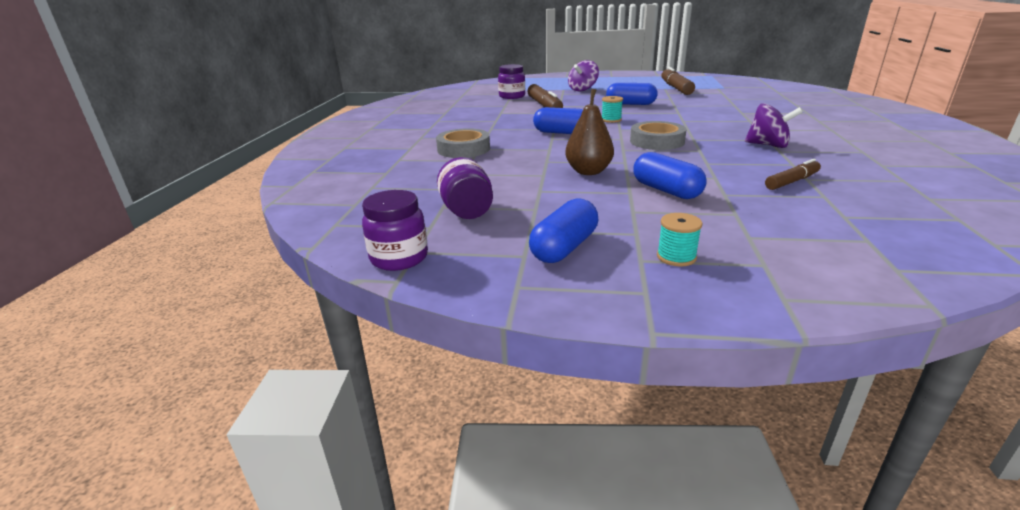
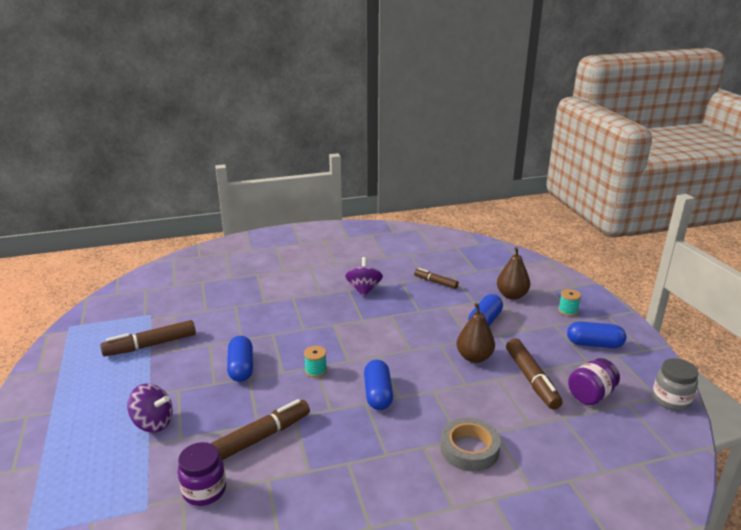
camera: 115 degrees left, 0 degrees up
purple jar [362,190,428,271] -> grey jar [652,358,699,411]
grey tape [630,121,687,150] -> none
none -> brown pear [497,247,530,300]
none -> brown marker [506,338,563,410]

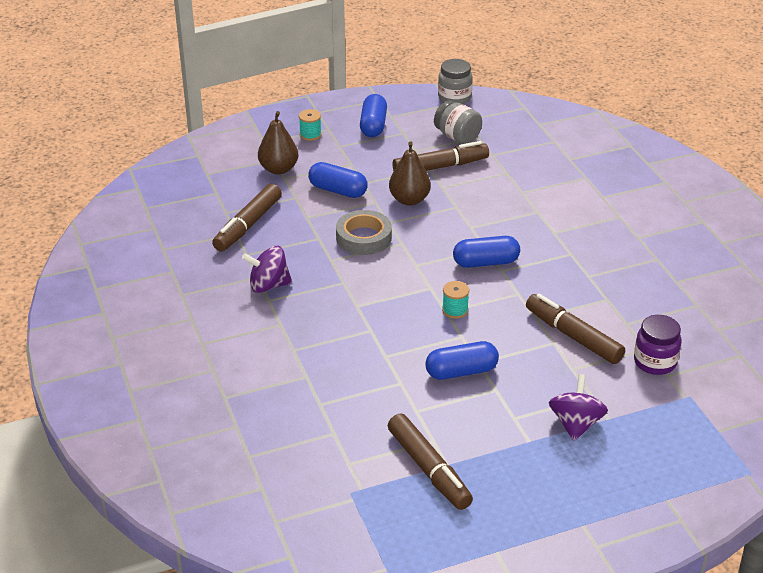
camera: 95 degrees left, 10 degrees up
brown marker [414,268,459,289] -> brown marker [212,184,282,252], size x1.64
grey tape [440,418,501,472] -> grey tape moved to [336,210,392,255]
purple jar [568,358,620,405] -> grey jar [434,101,482,144]

